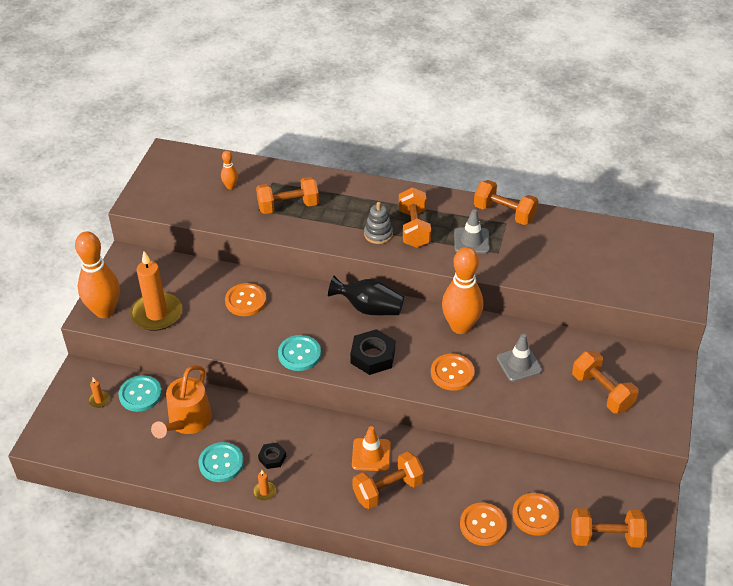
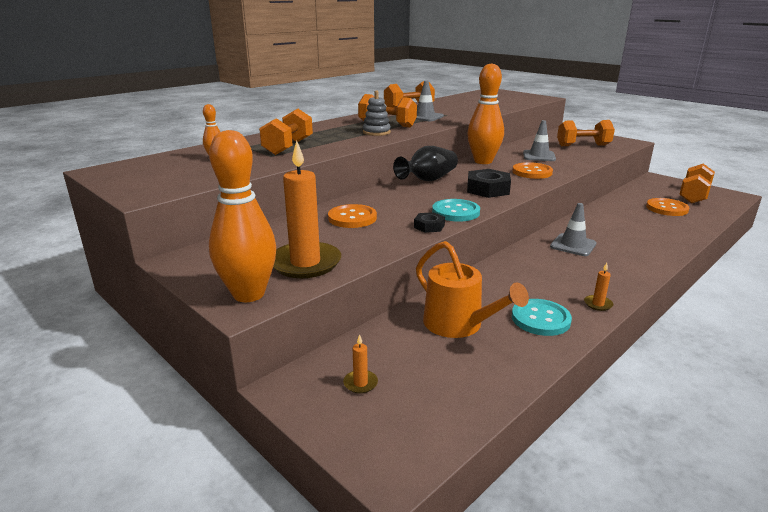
camera: 60 degrees left, 20 degrees down
turquoise button [118,375,162,412] -> none
black nut [258,442,286,469] -> black nut moved to [414,212,445,233]
orange traffic cone [352,426,391,471] -> grey traffic cone [550,203,597,256]
orange dumbbell [352,452,424,509] -> none
orange button [460,503,507,546] -> none

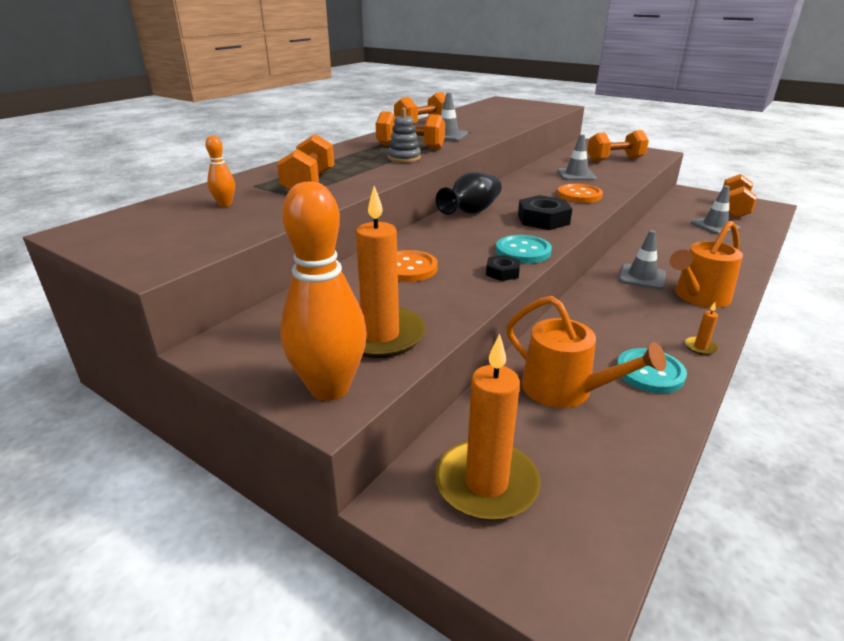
camera: 10 degrees left, 5 degrees up
orange candle [343,334,378,394] -> orange candle [435,334,540,521], size x2.46
orange bowling pin [467,63,504,164] -> none
orange button [646,198,689,216] -> grey traffic cone [691,186,740,234]
none -> orange watering can [670,221,743,308]

